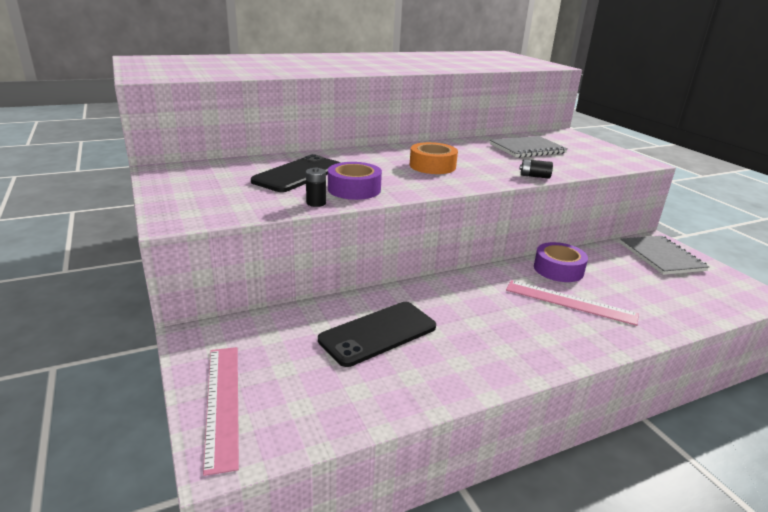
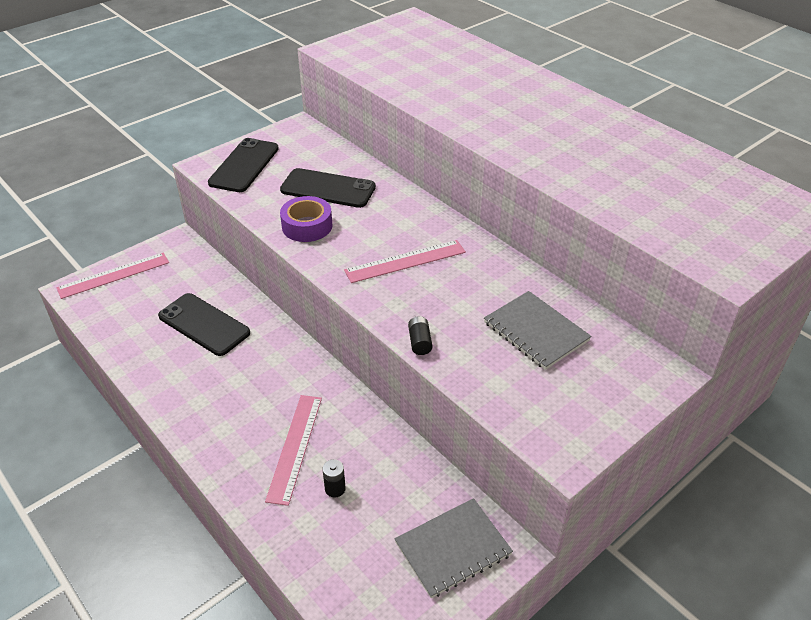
camera: 75 degrees right, 15 degrees up
black battery [306,167,326,207] -> black battery moved to [322,459,346,498]
orange tape [410,142,458,174] -> pink ruler [344,240,466,283]
purple tape [534,242,588,282] -> none
none -> black phone [208,138,279,192]

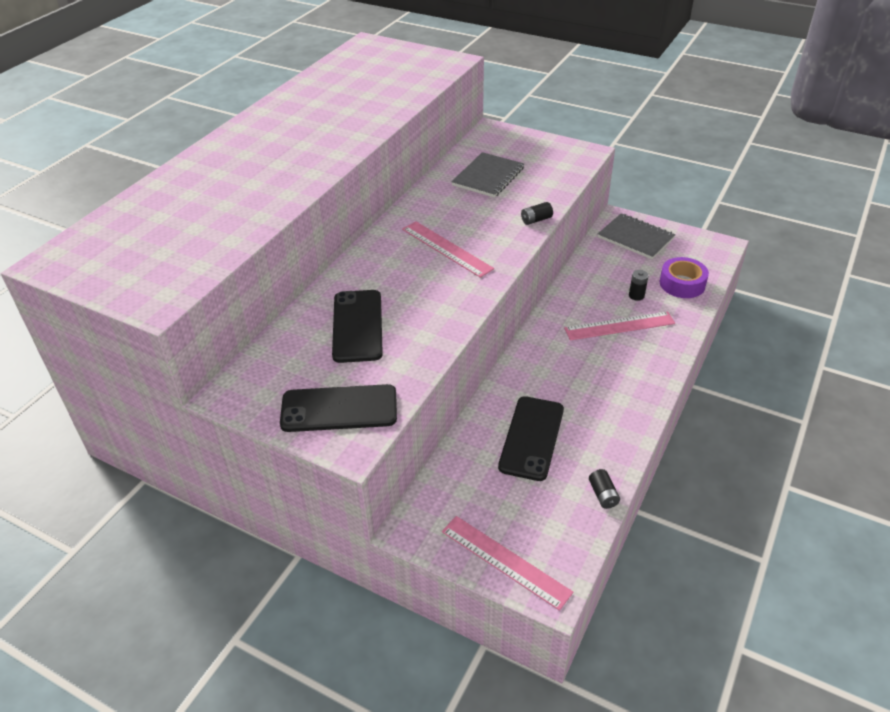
camera: 110 degrees left, 0 degrees up
purple tape [280,196,332,242] -> purple tape moved to [660,257,709,298]
none -> black battery [589,469,620,509]

